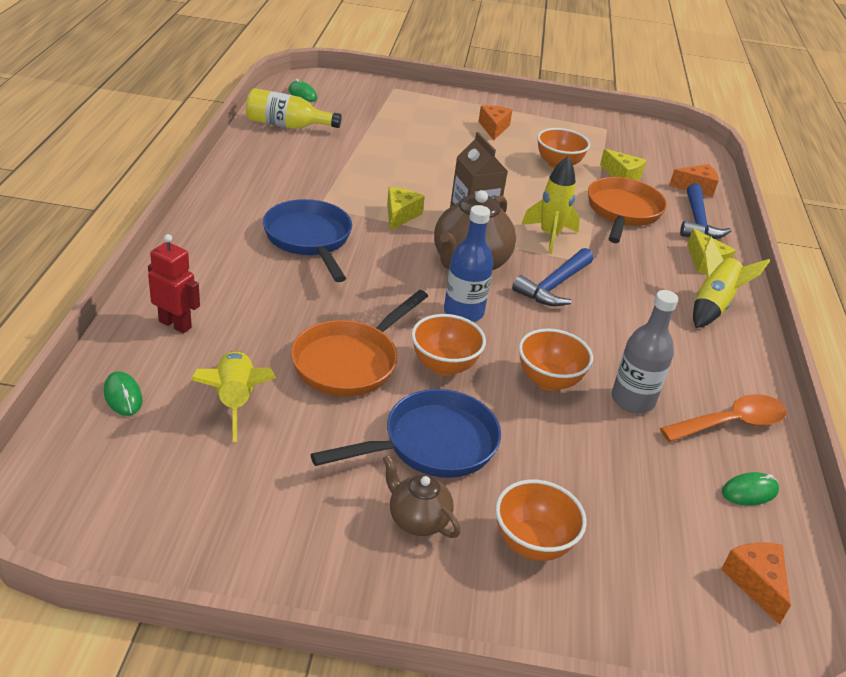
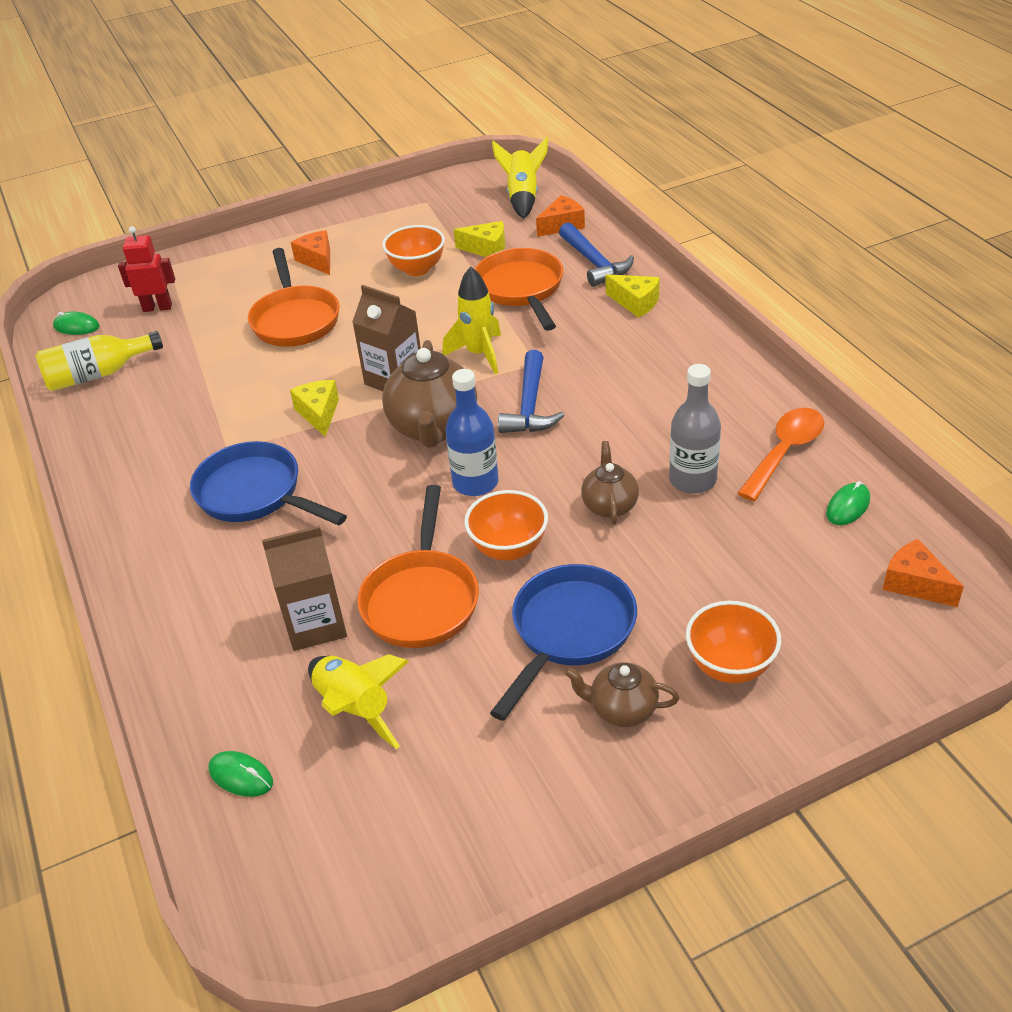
camera: 25 degrees left, 5 degrees up
red robot [148,234,200,333] -> red robot moved to [118,226,175,312]
orange bowl [519,329,593,391] -> brown teapot [581,441,639,525]
yellow rocket [693,237,770,328] -> yellow rocket moved to [492,137,548,219]
none -> orange pan [248,248,340,347]
none -> brown carton [262,526,347,651]

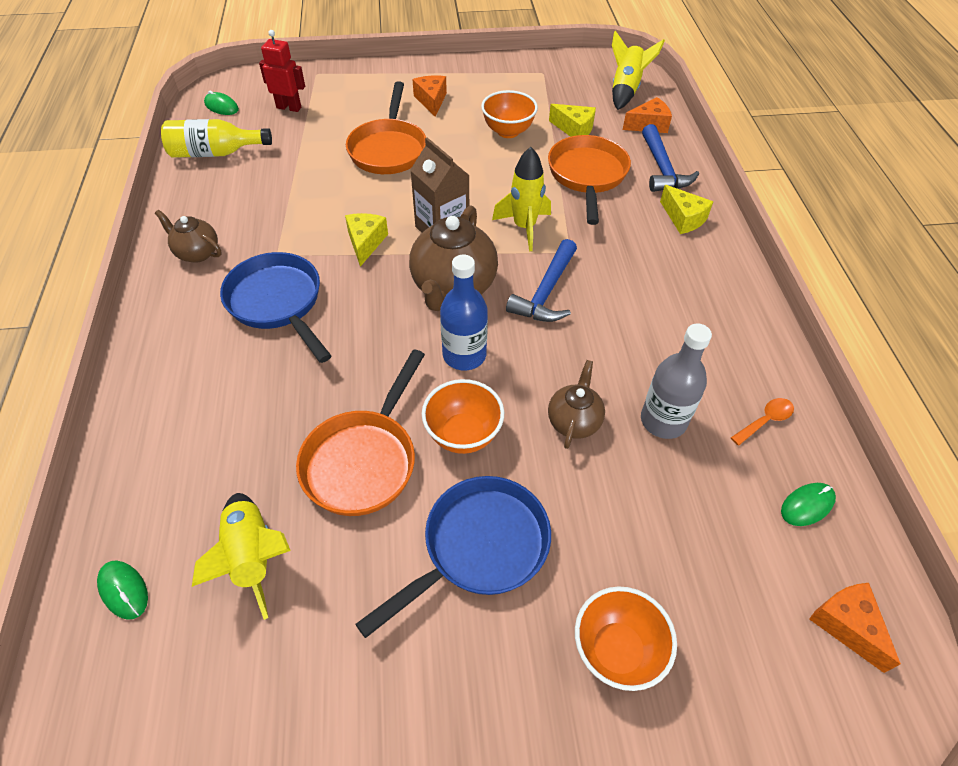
camera: 15 degrees right, 10 degrees up
brown carton [262,526,347,651] -> none
brown teapot [564,662,679,727] -> brown teapot moved to [155,210,222,262]
orange spoon [738,408,824,501] -> orange spoon [731,398,794,446], size x0.55

